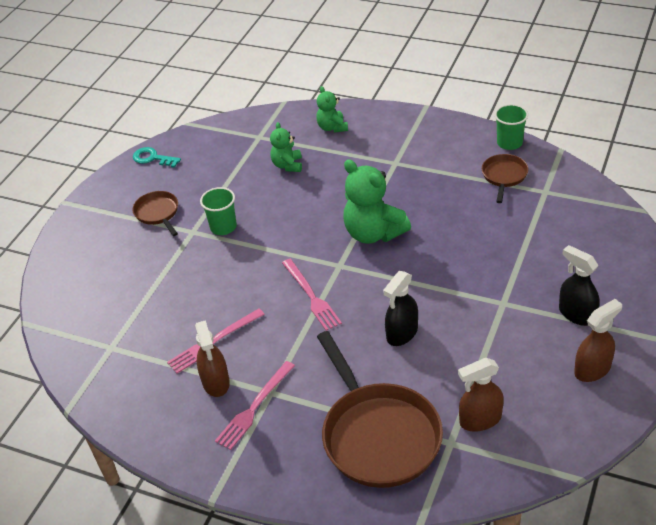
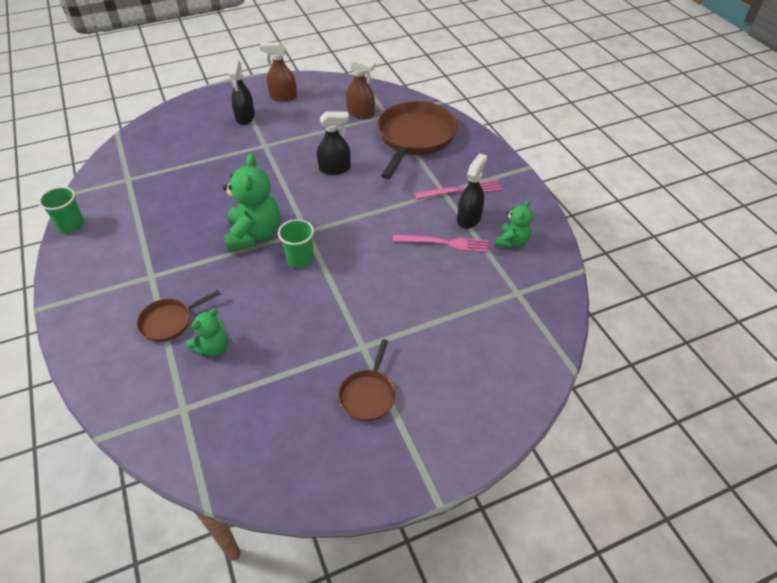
camera: 140 degrees left, 5 degrees up
turquoise key [133,147,181,168] -> none
brown spray bottle [195,321,230,397] -> black spray bottle [457,153,487,229]
green cup [200,187,237,235] -> green cup moved to [278,219,314,268]
pink fork [282,259,342,331] -> none
green teddy bear [316,86,348,133] -> green teddy bear moved to [495,200,533,248]
brown pan [482,154,528,203] -> brown pan moved to [137,290,220,342]

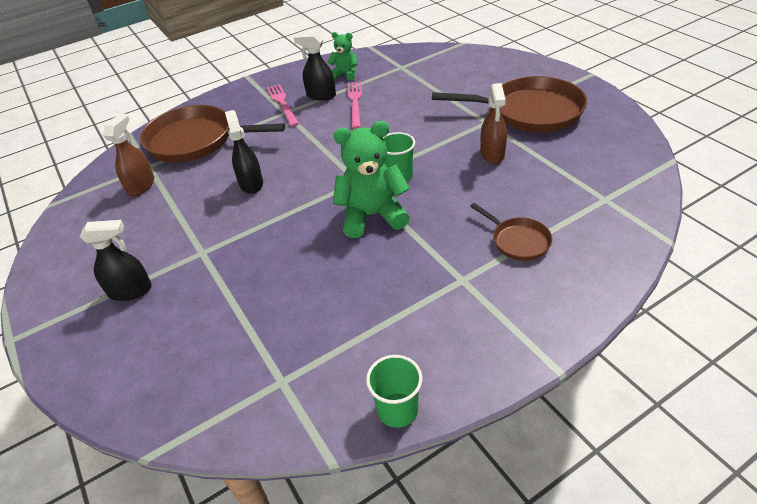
camera: 95 degrees left, 5 degrees down
green teddy bear [187,308,228,357] -> none
brown spray bottle [260,42,297,102] -> brown spray bottle moved to [480,83,507,164]
brown pan [338,339,395,421] -> brown pan [432,76,587,133], size x2.04

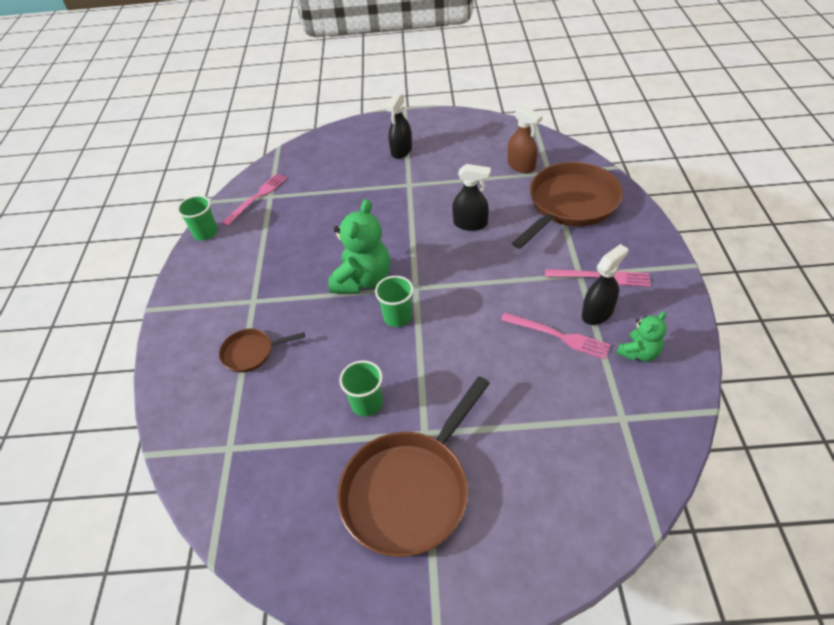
camera: 120 degrees right, 5 degrees up
brown spray bottle [480,83,507,164] -> green cup [339,360,383,416]
none -> pink fork [222,173,287,226]

